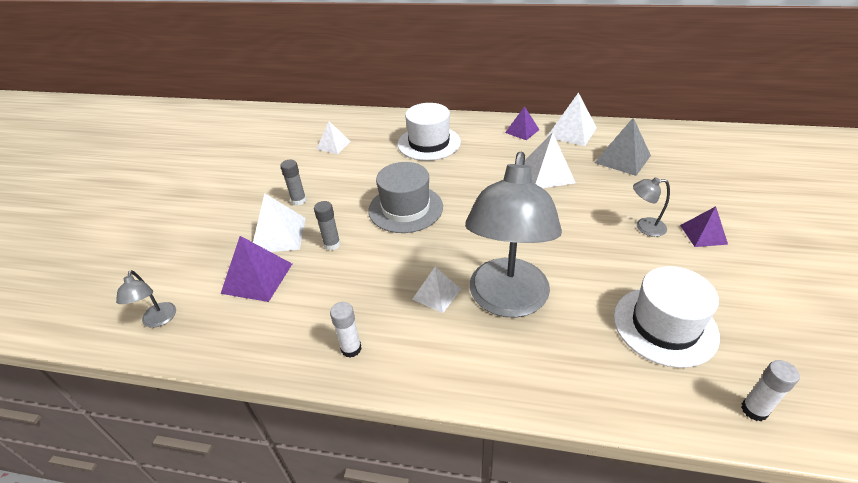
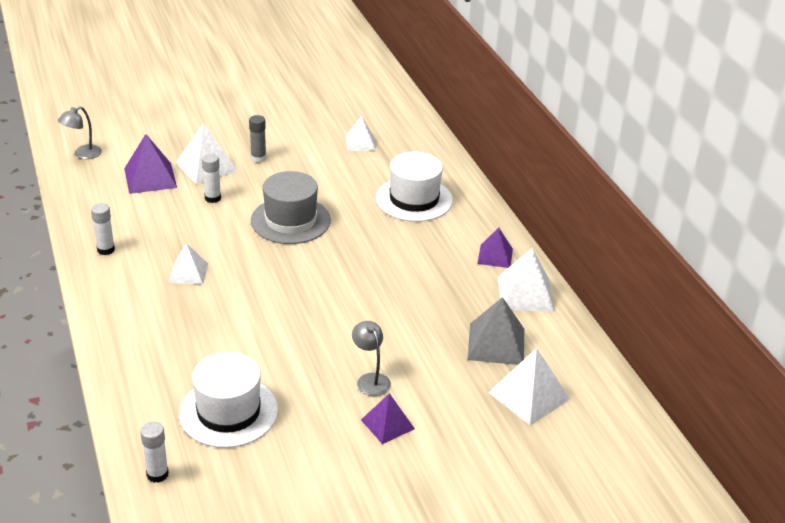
camera: 55 degrees right, 5 degrees down
grey glue stick [314,201,340,251] -> white glue stick [202,154,221,203]
grey lamp [465,152,562,317] -> none
white pyramid [524,132,576,188] -> white pyramid moved to [488,348,570,425]

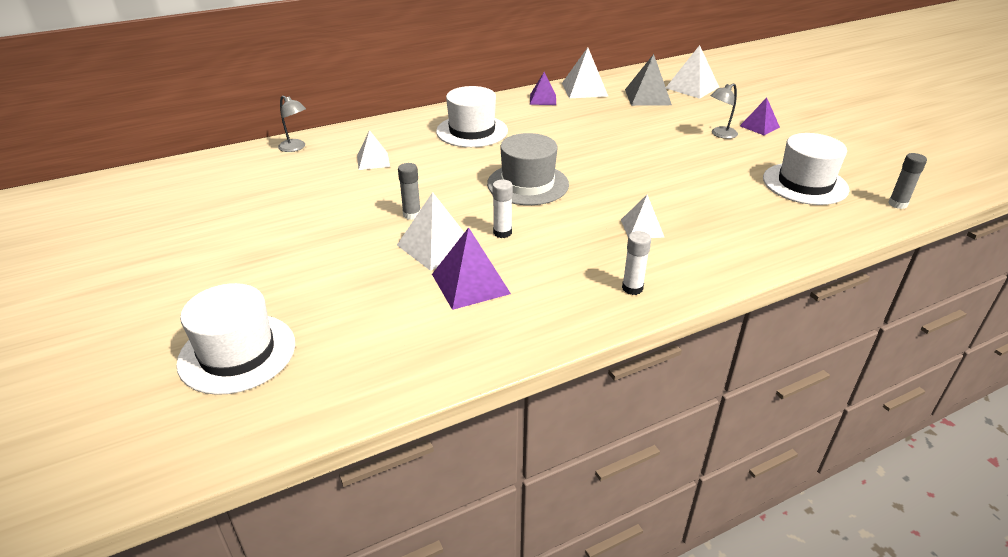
camera: 95 degrees left, 0 degrees up
grey lamp [58,106,102,159] -> grey lamp moved to [278,95,306,152]
white glue stick [140,422,169,483] -> grey glue stick [888,153,927,209]
none -> white hat [176,283,295,395]

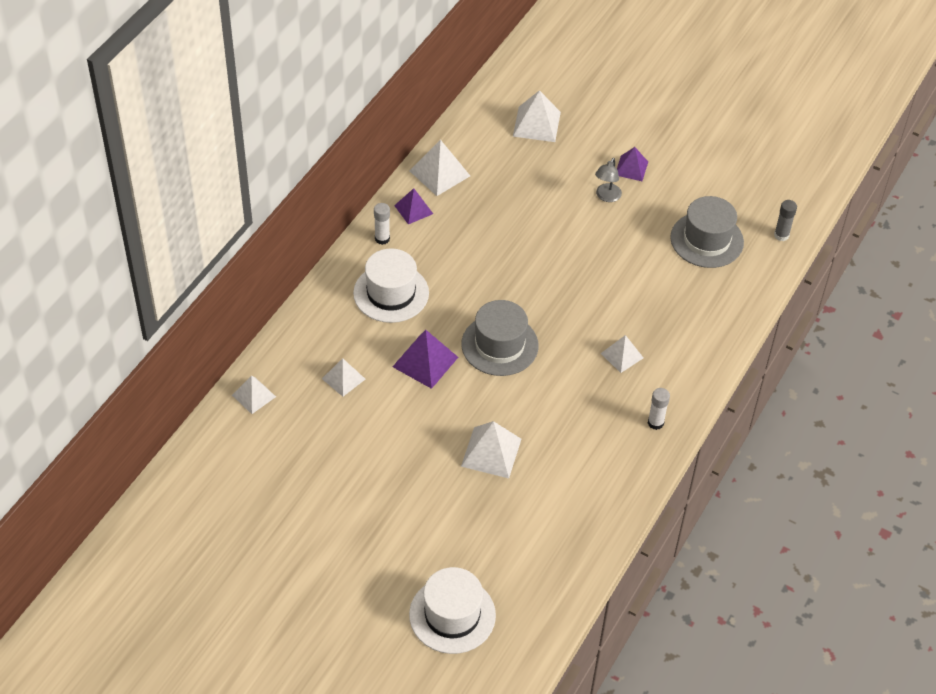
camera: 35 degrees left, 15 degrees up
grey lamp [278,95,306,152] -> white pyramid [232,375,276,414]
grey glue stick [398,163,421,220] -> none
purple pyramid [432,227,511,310] -> purple pyramid moved to [392,330,458,389]
white glue stick [492,180,513,238] -> white glue stick moved to [374,203,390,245]
grey pyramid [625,54,672,106] -> none
white hat [763,133,849,205] -> grey hat [670,196,744,268]

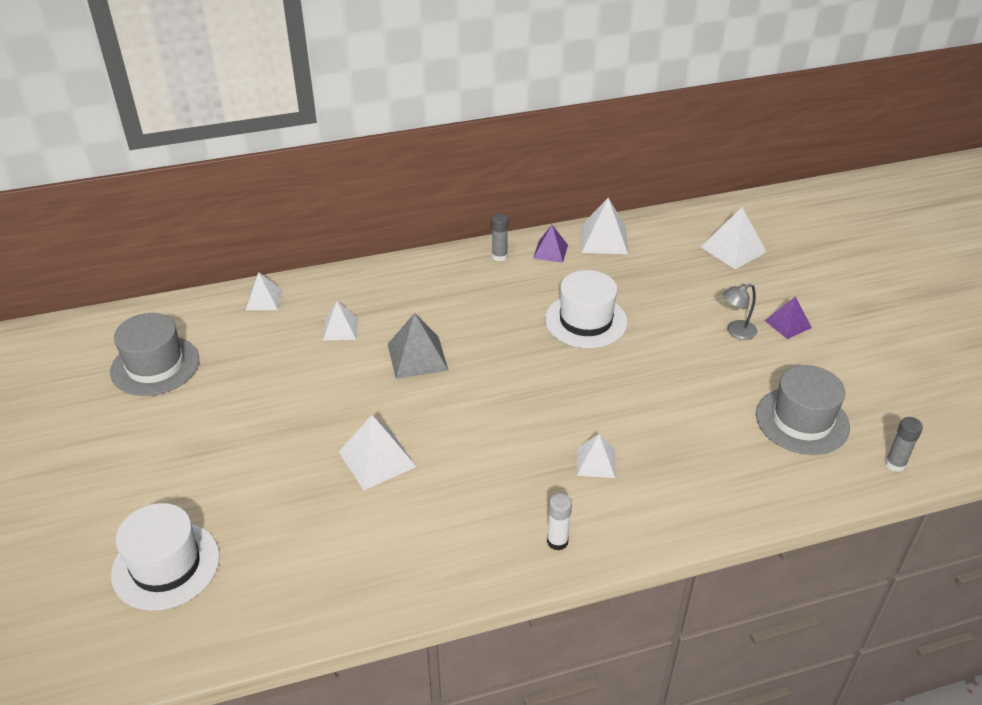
camera: 45 degrees right, 10 degrees down
white hat [353,248,429,323] -> white hat moved to [545,270,628,348]
white glue stick [374,203,390,245] -> grey glue stick [492,213,508,261]
purple pyramid [392,330,458,389] -> grey pyramid [388,313,449,379]
grey hat [461,300,539,376] -> grey hat moved to [110,313,199,396]

